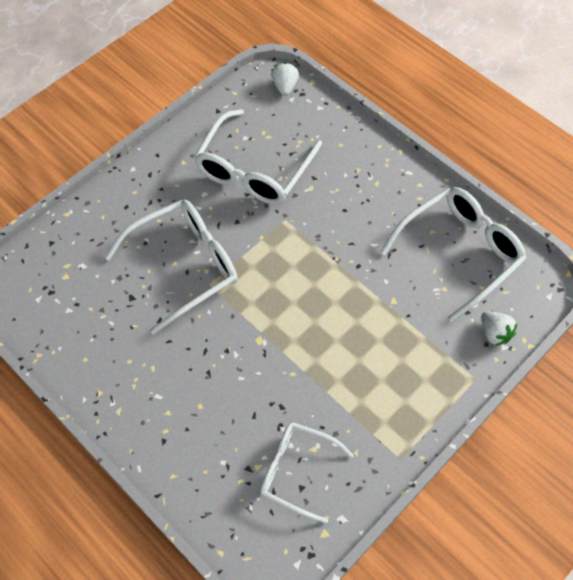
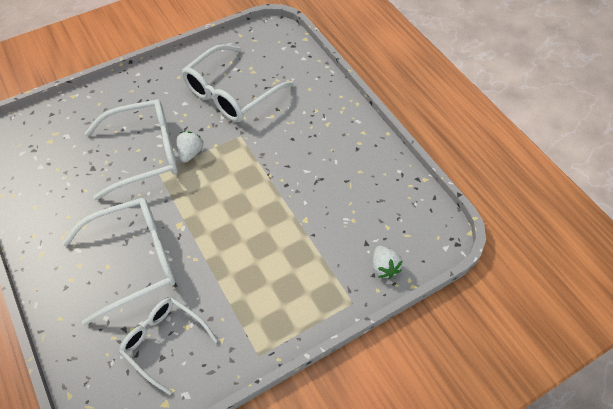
camera: 15 degrees right, 5 degrees down
white strawberry [271,62,299,96] -> white strawberry moved to [177,131,204,163]
white glasses [380,187,526,323] -> white glasses moved to [62,198,176,326]

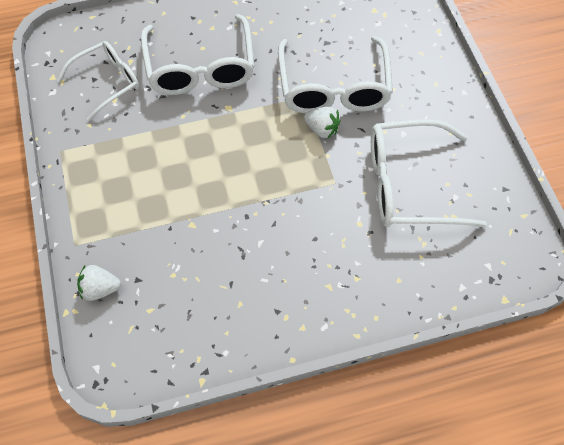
camera: 105 degrees right, 5 degrees up
white glasses [182,44,294,122] -> white glasses turned 60 degrees counterclockwise [371,119,487,227]

